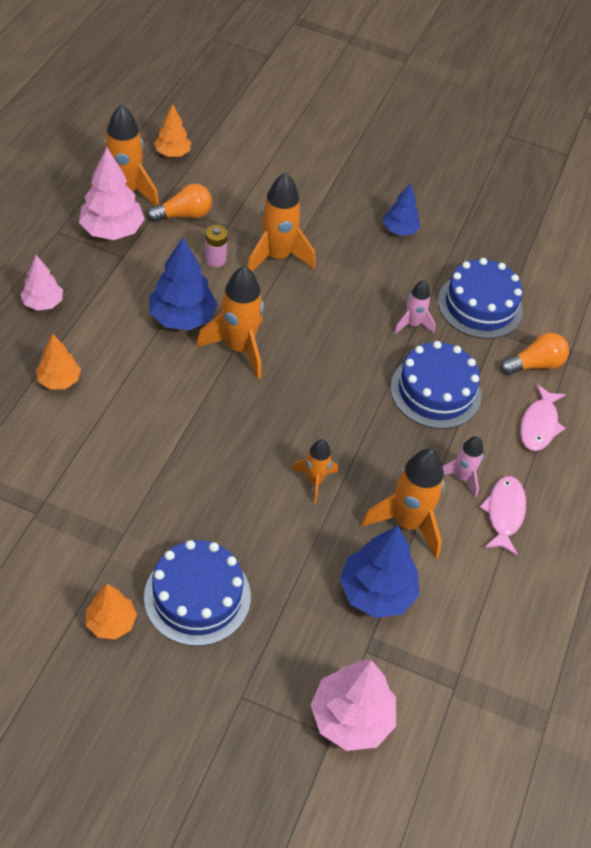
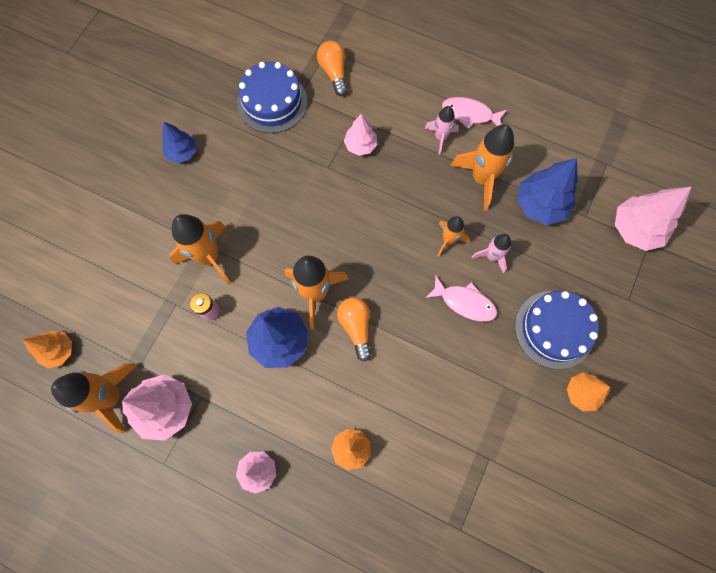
camera: 80 degrees left, 20 degrees up
orange light bulb [147,184,212,222] -> orange light bulb moved to [337,297,371,361]
blue cake [390,341,481,429] -> pink tree [344,114,377,156]
pink rocket [394,280,436,335] -> pink rocket moved to [472,234,511,274]
pink fish [520,384,566,451] -> pink fish moved to [425,275,497,322]

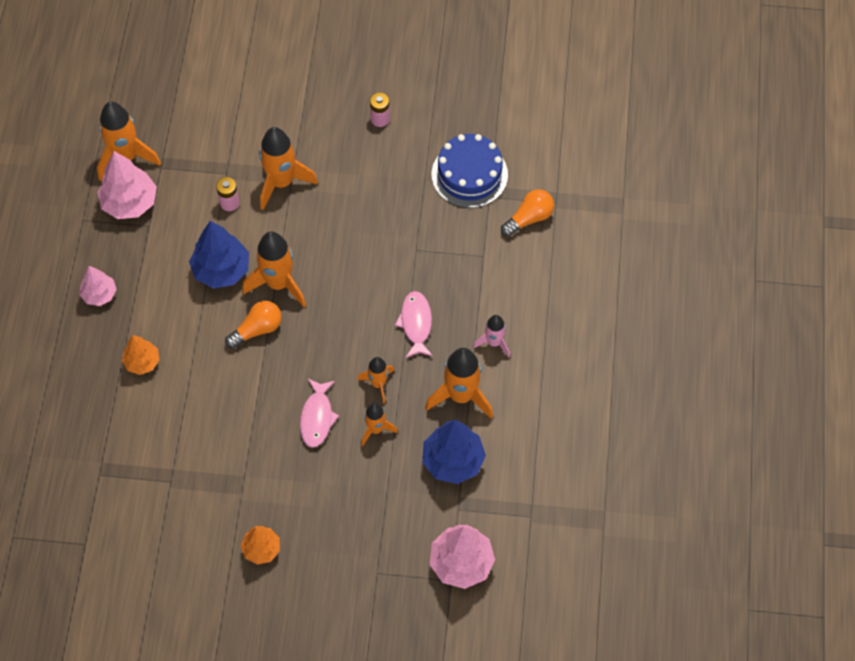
camera: 70 degrees right, 10 degrees down
orange tree [23,331,72,369] -> none
blue tree [162,122,196,163] -> pink battery [370,93,390,127]
pink tree [344,114,377,156] -> none
pink fish [442,97,507,129] -> pink fish moved to [395,291,433,358]
pink rocket [472,234,511,274] -> orange rocket [361,403,398,446]
blue cake [515,291,599,369] -> none

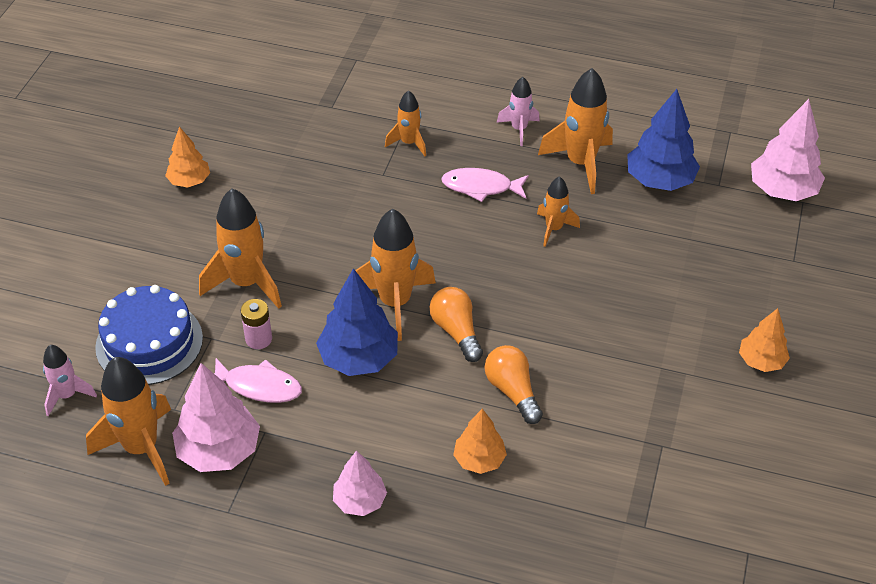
camera: 80 degrees left, 15 degrees down
pink fish [300,379,339,448] -> pink fish moved to [214,358,302,403]
orange rocket [361,403,398,446] -> orange rocket moved to [385,90,426,156]
pink battery [370,93,390,127] -> orange tree [165,127,210,188]
blue cake [431,134,508,208] -> blue cake moved to [95,285,203,385]
orange light bulb [501,189,554,237] -> orange light bulb moved to [485,345,543,424]
none -> pink rocket [43,345,97,416]

